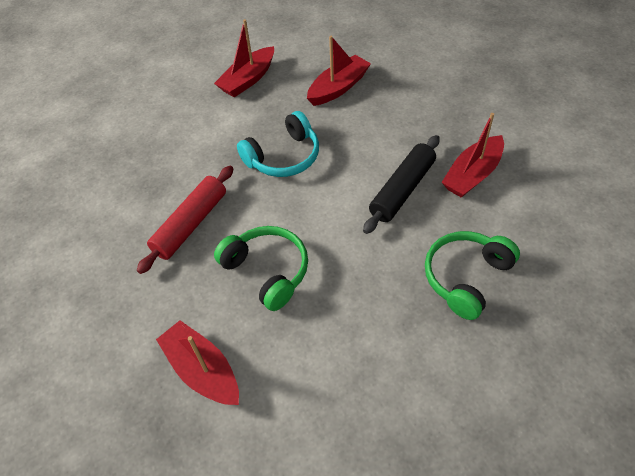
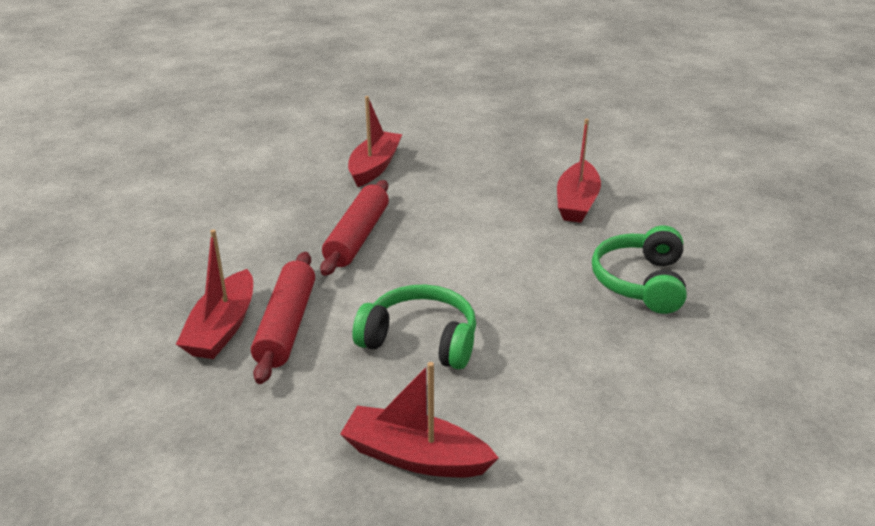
camera: 30 degrees left, 20 degrees down
red boat [214,19,274,97] -> red boat moved to [176,229,253,359]
turquoise headphones [237,111,319,177] -> red rolling pin [320,180,389,276]
black rolling pin [363,135,440,234] -> none

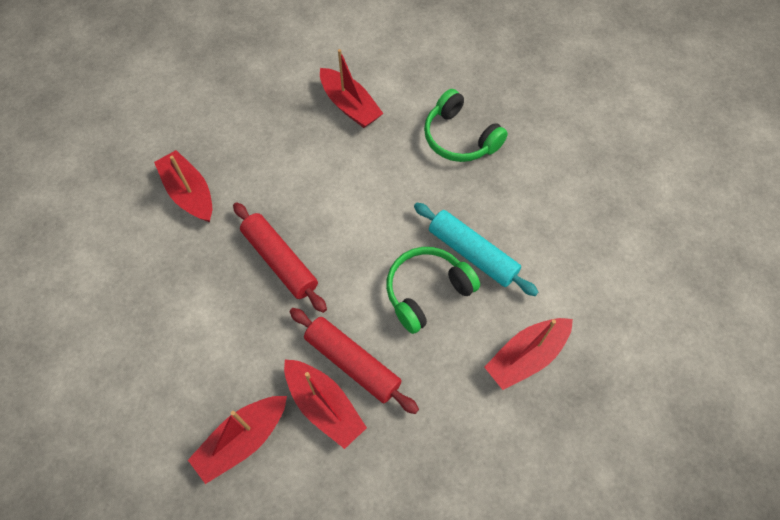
camera: 55 degrees left, 30 degrees up
none -> red boat [188,396,287,484]
none -> turquoise rolling pin [414,203,538,296]

